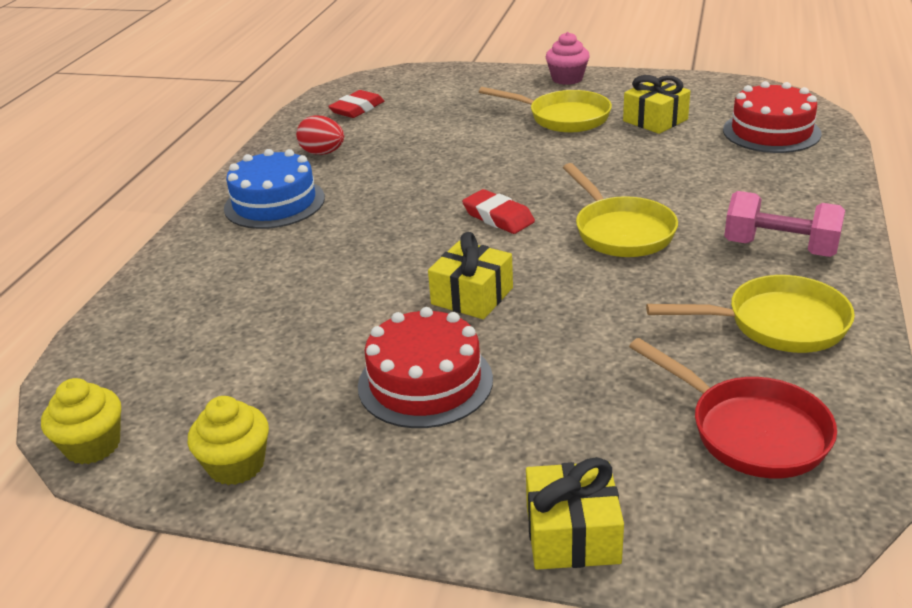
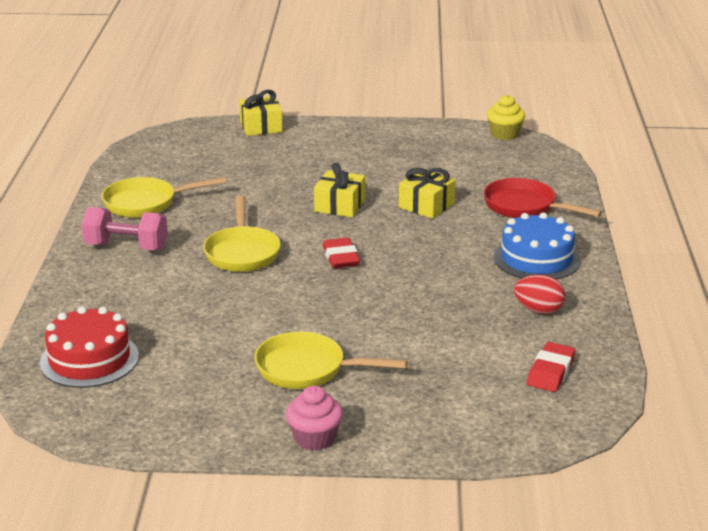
camera: 165 degrees right, 5 degrees down
yellow cupcake [188,396,269,485] -> none
red cake [358,307,493,428] -> none
red eraser [462,189,535,234] -> red eraser turned 45 degrees clockwise [323,238,360,268]
yellow pan [563,163,678,257] -> yellow pan turned 150 degrees counterclockwise [203,195,281,272]
yellow gift [623,75,690,134] -> yellow gift moved to [399,168,456,219]
red pan [629,338,837,478] -> red pan moved to [484,178,602,218]

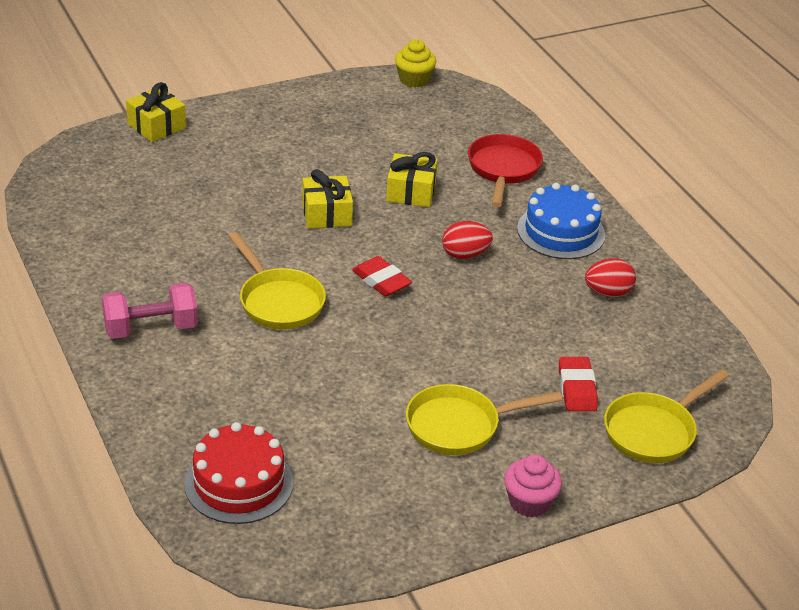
camera: 30 degrees left, 10 degrees up
yellow pan [102,177,226,218] -> yellow pan moved to [604,369,729,463]
red pan [484,178,602,218] -> red pan turned 90 degrees clockwise [468,134,543,207]
red eraser [527,342,575,392] -> red eraser moved to [559,357,598,411]
none -> red egg [442,221,493,259]

